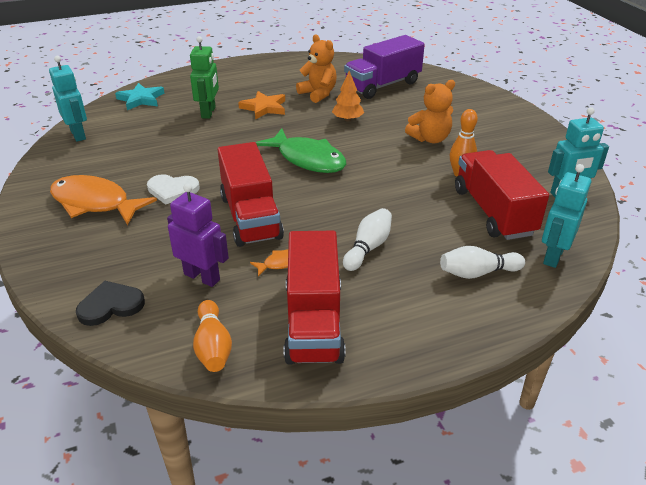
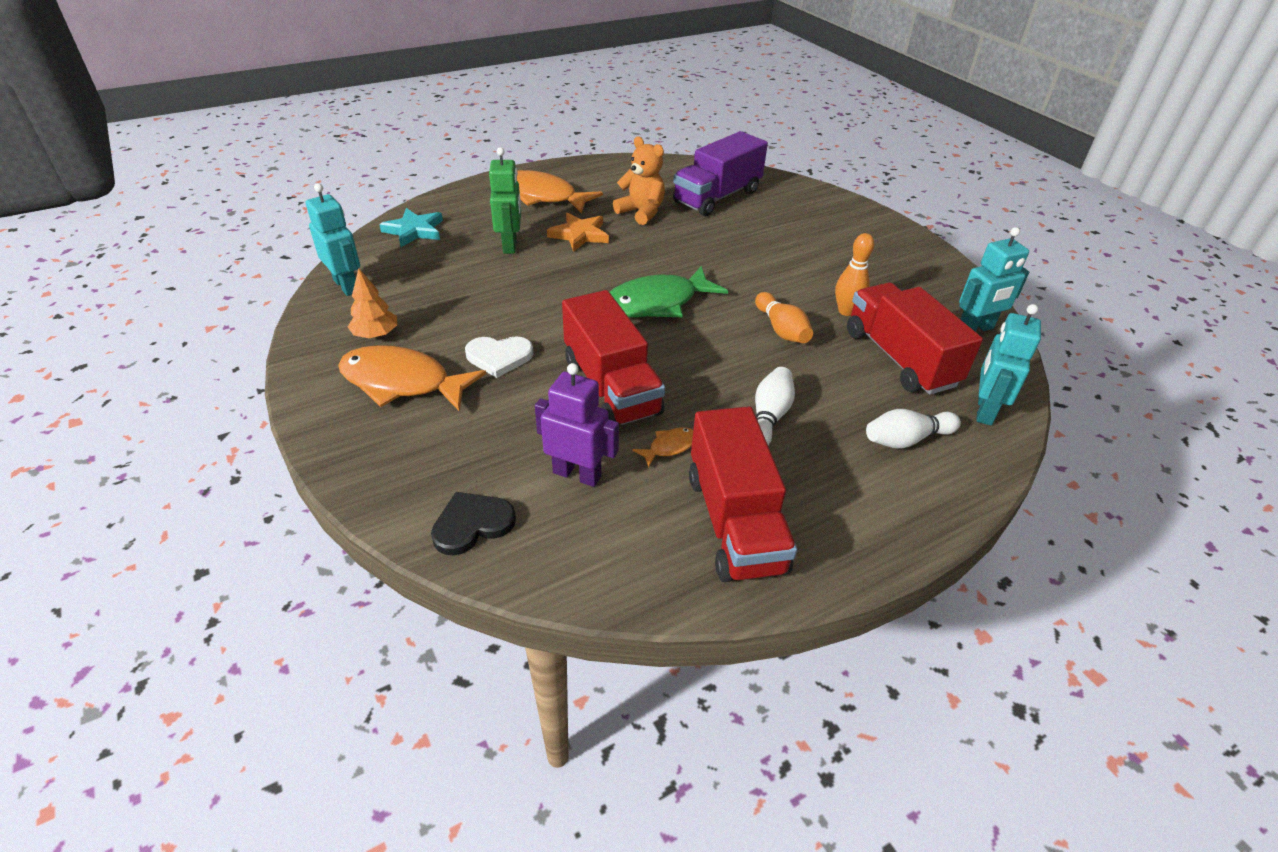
camera: 10 degrees left, 5 degrees up
orange bowling pin [193,300,232,372] -> orange bowling pin moved to [755,292,813,343]
green fish [255,128,346,173] -> green fish turned 120 degrees clockwise [610,266,728,317]
orange tree [332,71,364,122] -> orange tree moved to [348,268,397,338]
orange teddy bear [405,80,455,143] -> none
none -> orange fish [517,170,603,213]

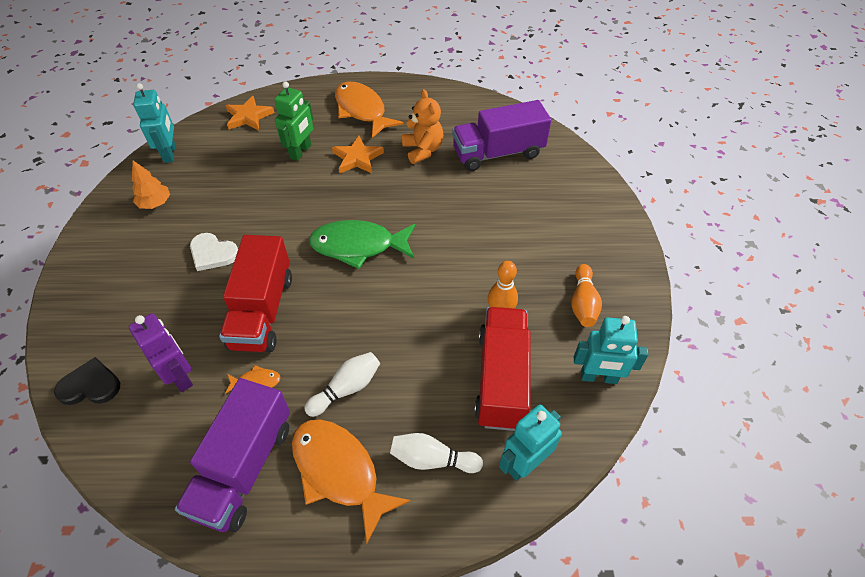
camera: 30 degrees right, 10 degrees up
orange fish [338,345,486,411] -> orange fish moved to [292,419,411,544]
turquoise star [379,208,443,247] -> orange star [225,96,275,131]
red truck [689,406,797,582] -> purple truck [175,378,290,532]
orange bowling pin [755,292,813,343] -> orange bowling pin moved to [571,264,602,327]

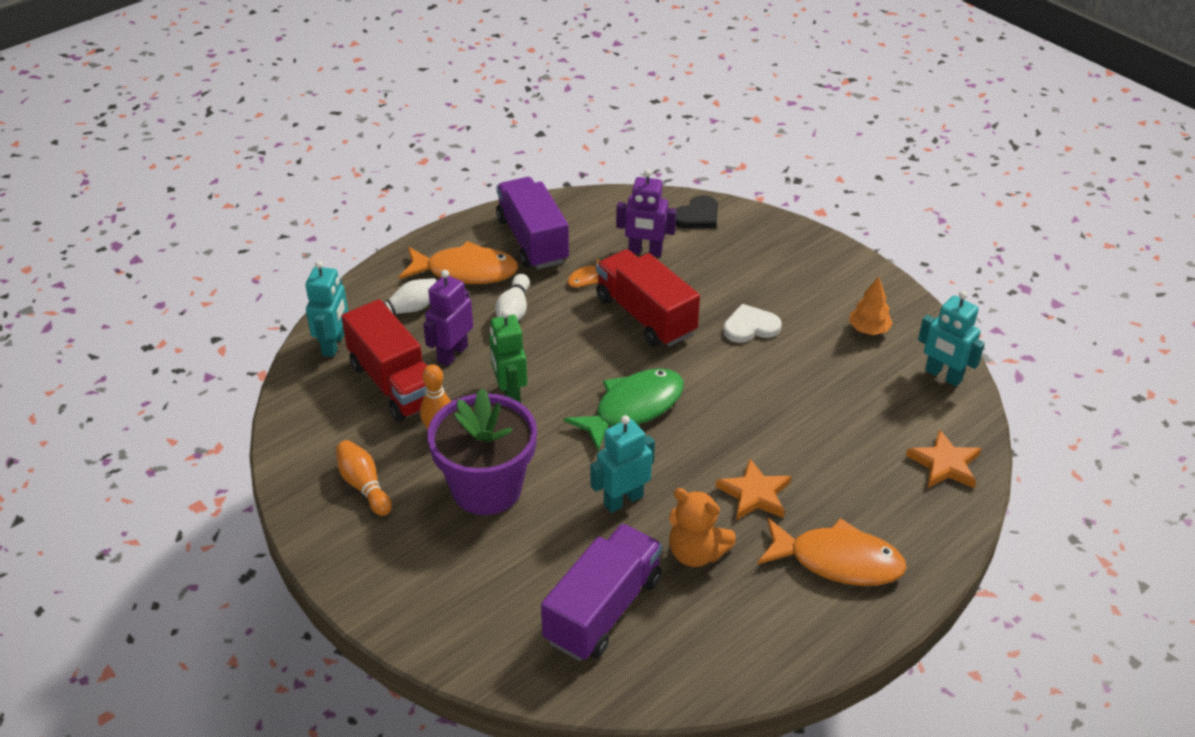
camera: 140 degrees right, 10 degrees down
green robot [274,81,313,161] -> green robot moved to [489,309,527,403]
turquoise robot [574,316,648,384] -> turquoise robot moved to [590,415,655,513]
none -> purple robot [423,270,473,366]
none -> purple flower pot [427,388,537,515]

